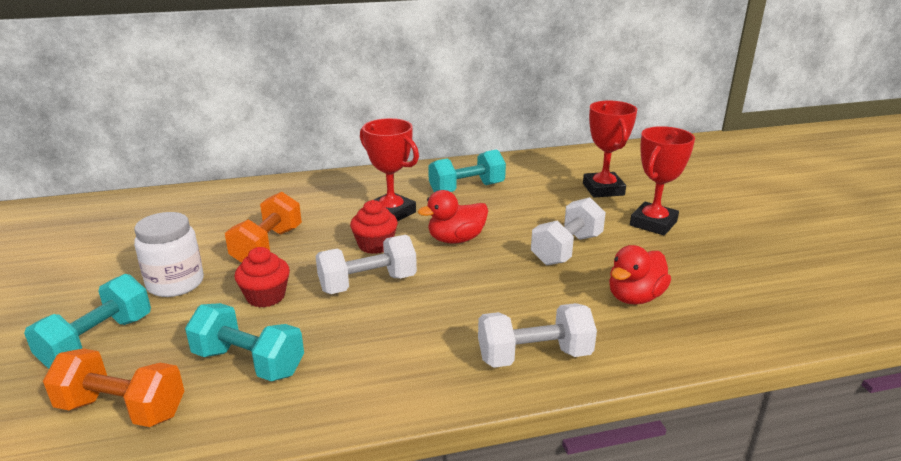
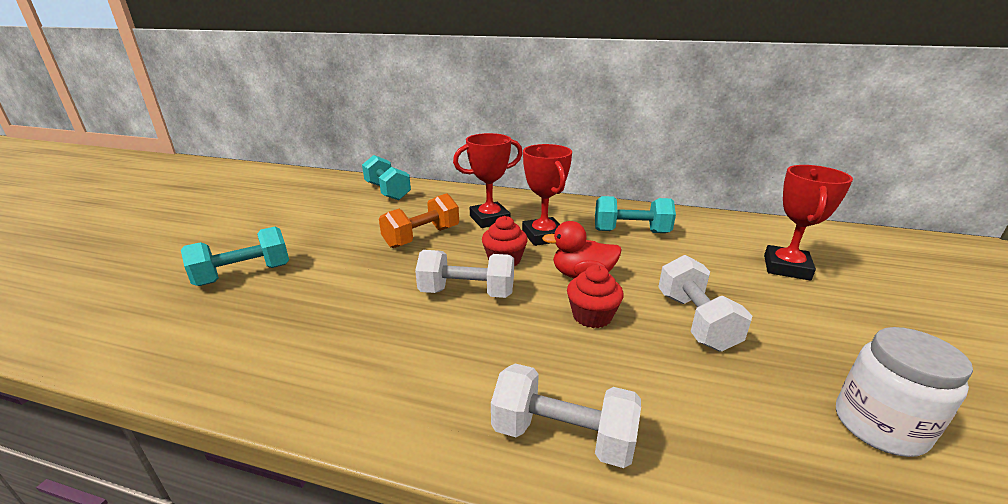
camera: 30 degrees right, 0 degrees up
orange dumbbell [43,348,184,427] -> none
white jar [134,212,204,297] -> white jar moved to [836,327,973,457]
turquoise dumbbell [185,303,304,381] -> turquoise dumbbell moved to [362,155,411,200]
red cupcake [235,247,290,308] -> red cupcake moved to [567,265,624,328]
white dumbbell [531,197,606,265] -> white dumbbell turned 75 degrees counterclockwise [658,255,752,351]
red duck [609,245,671,305] -> none
red trophy [630,126,695,236] -> red trophy moved to [453,133,523,228]

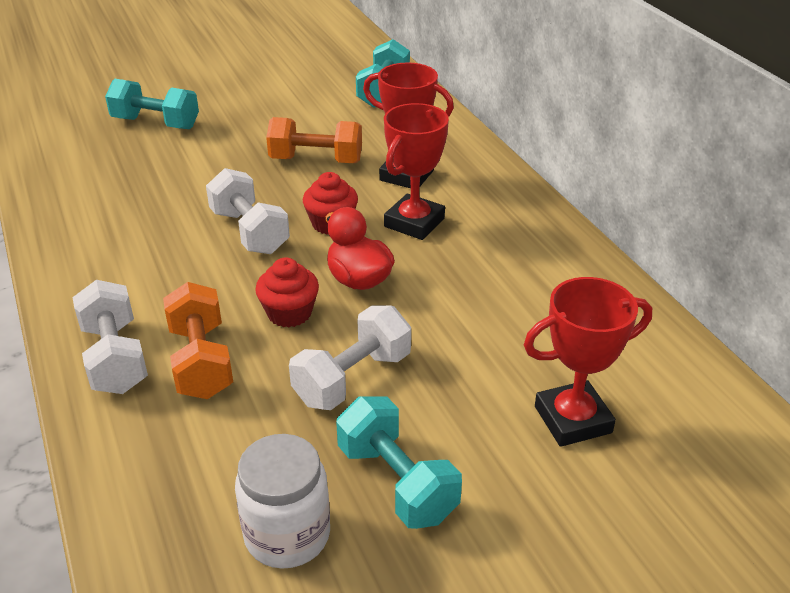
camera: 50 degrees right, 10 degrees up
turquoise dumbbell [595,196,676,233] -> turquoise dumbbell moved to [336,397,462,529]
none -> orange dumbbell [163,282,233,399]

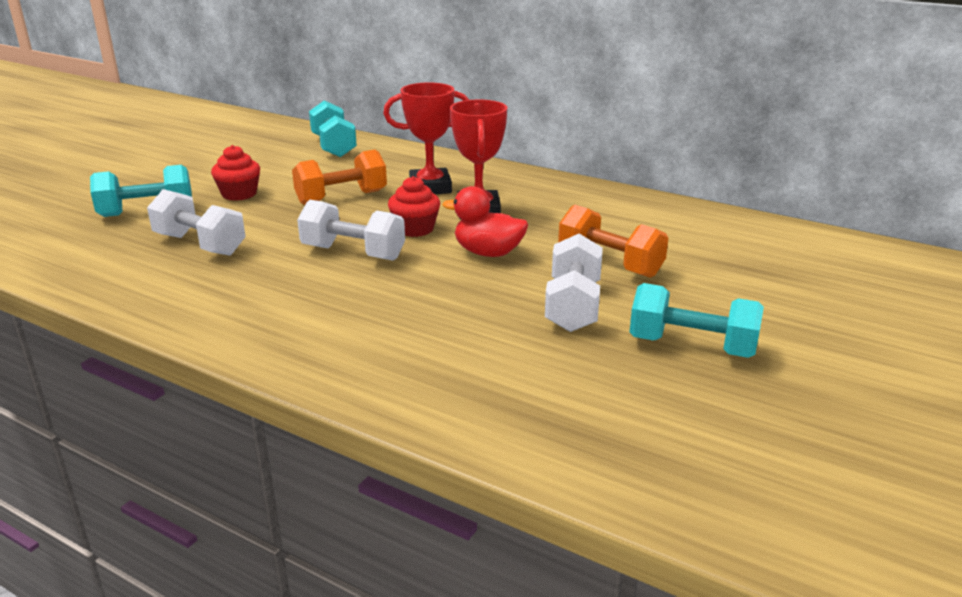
camera: 35 degrees left, 10 degrees down
white dumbbell [72,280,148,394] -> white dumbbell moved to [147,189,246,256]
orange dumbbell [163,282,233,399] -> orange dumbbell moved to [558,205,668,278]
white jar [235,434,330,568] -> none
red cupcake [255,258,319,327] -> red cupcake moved to [211,145,260,201]
red trophy [524,277,652,447] -> none

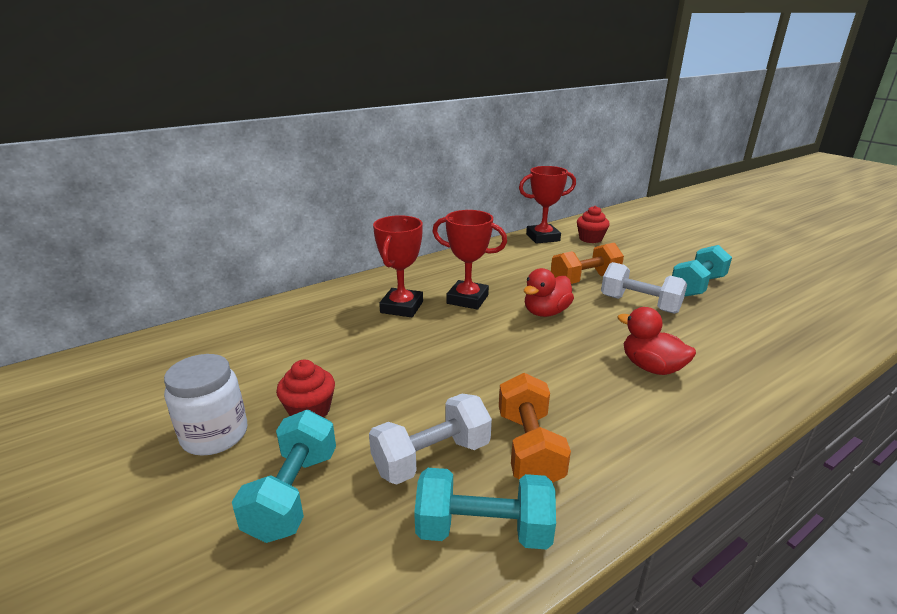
camera: 65 degrees left, 0 degrees up
orange dumbbell [292,149,387,205] -> orange dumbbell moved to [499,373,571,483]
white dumbbell [297,200,405,261] -> none
turquoise dumbbell [309,100,357,157] -> turquoise dumbbell moved to [414,468,556,550]
red cupcake [388,176,440,237] -> red cupcake moved to [577,206,610,243]
none -> white jar [164,354,247,455]
none -> red trophy [519,166,576,244]
none -> red duck [617,307,696,375]

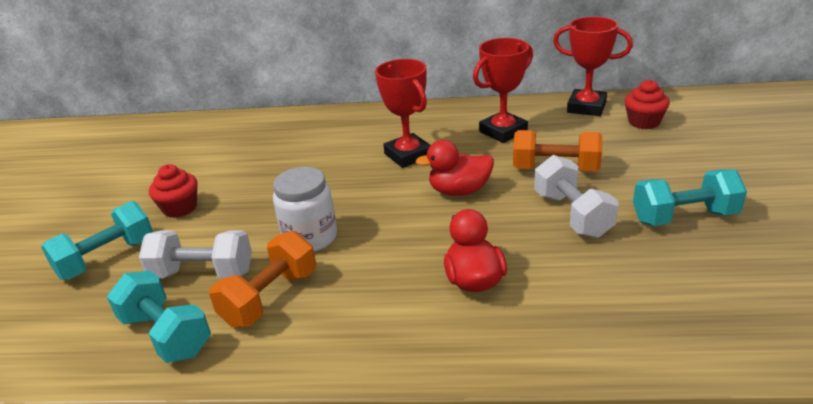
camera: 40 degrees right, 5 degrees up
white jar [164,354,247,455] -> white jar moved to [273,167,337,252]
red trophy [373,215,423,317] -> red trophy moved to [473,38,533,143]

